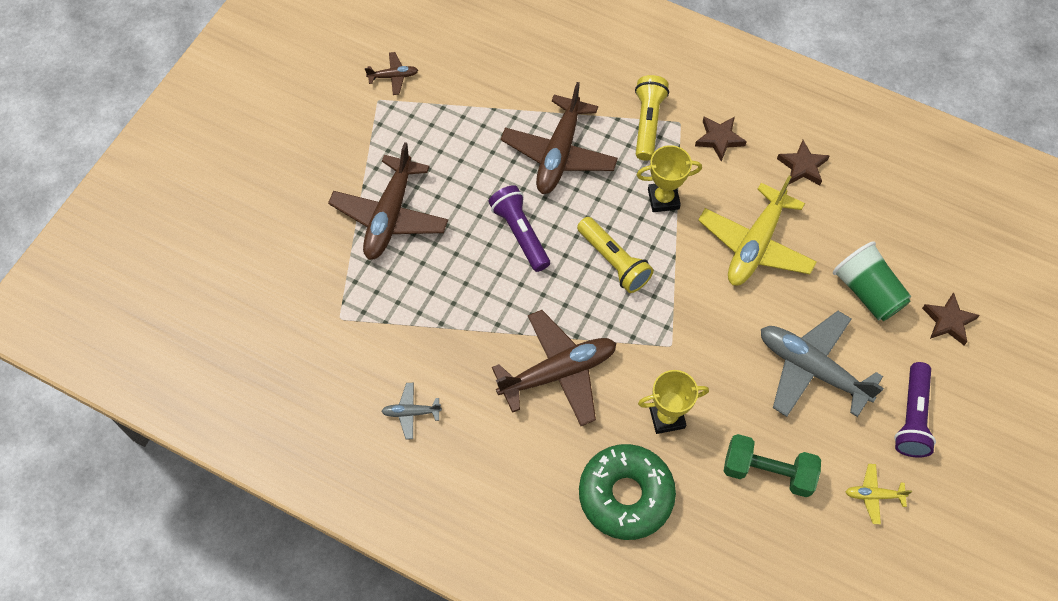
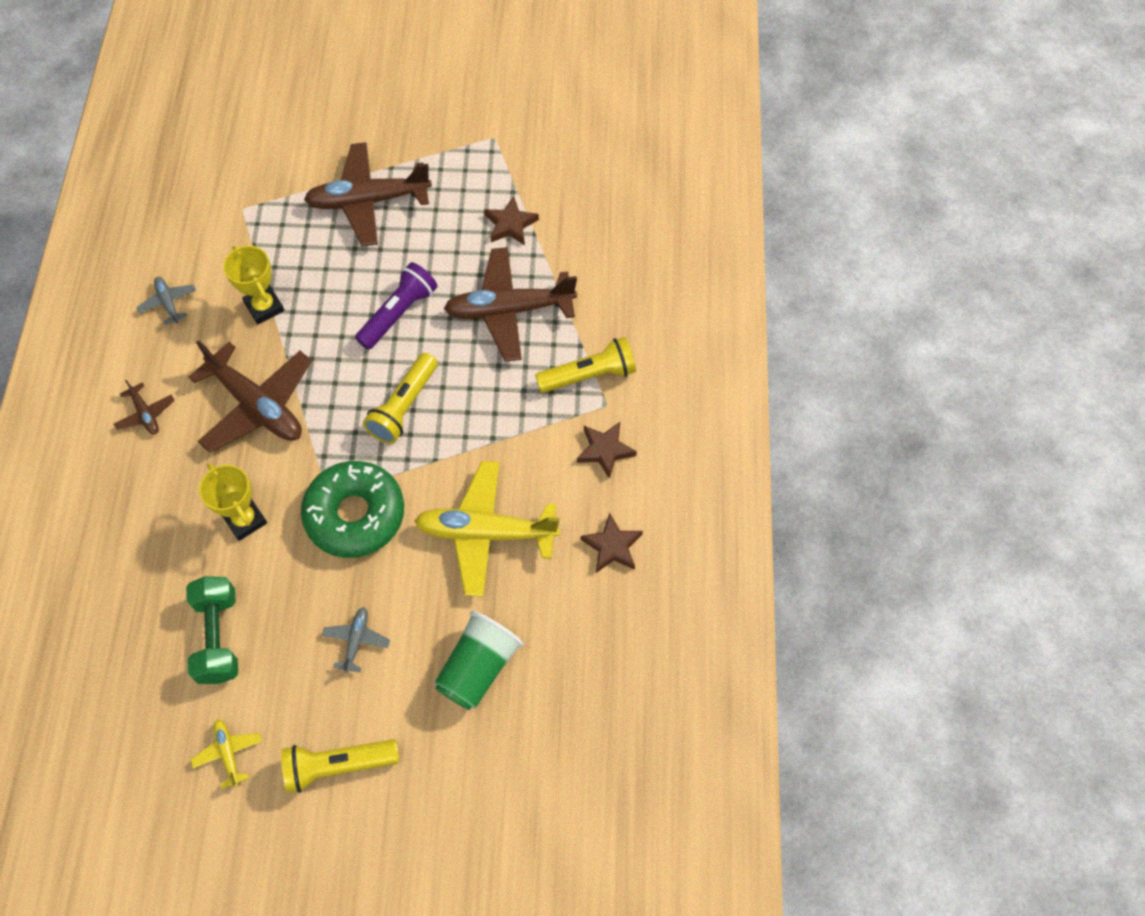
camera: 65 degrees right, 0 degrees up
brown plane [365,52,418,95] -> brown plane moved to [114,380,175,434]
green donut [579,444,676,540] -> green donut moved to [301,461,404,558]
yellow trophy [637,145,702,212] -> yellow trophy moved to [223,246,284,324]
grey plane [761,311,884,417] -> grey plane [322,607,390,673], size x0.46
purple flashlight [894,362,936,458] -> yellow flashlight [281,739,399,793]
brown star [922,293,980,345] -> brown star moved to [484,196,539,245]

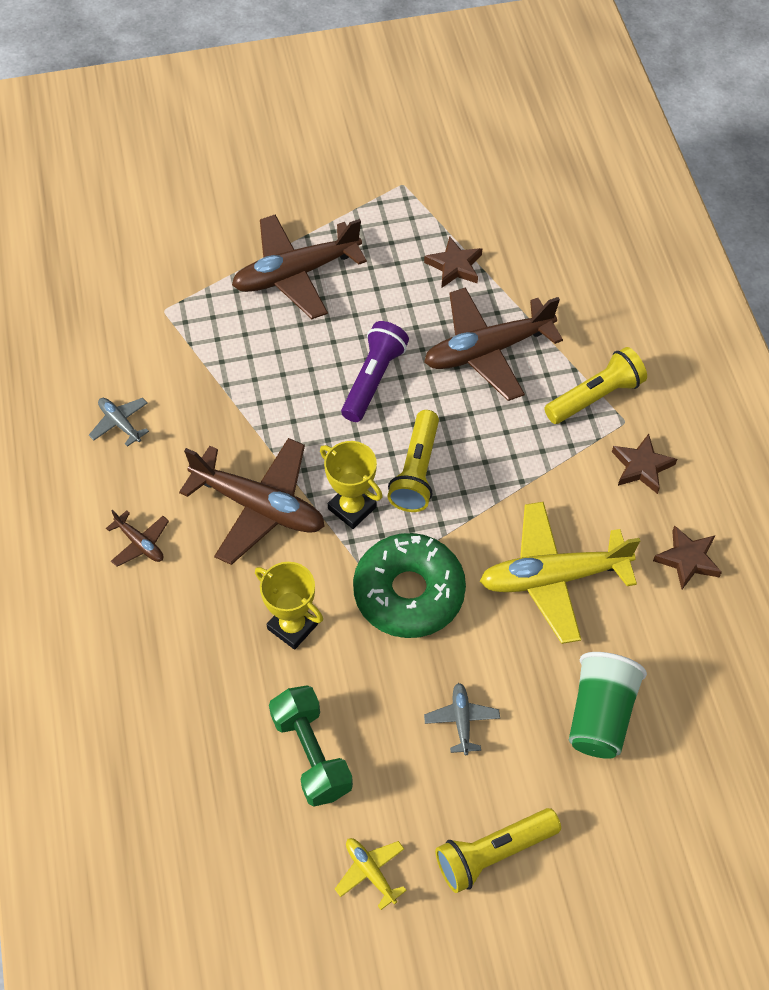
camera: 15 degrees left, 5 degrees down
yellow trophy [223,246,284,324] -> yellow trophy moved to [320,441,383,529]

